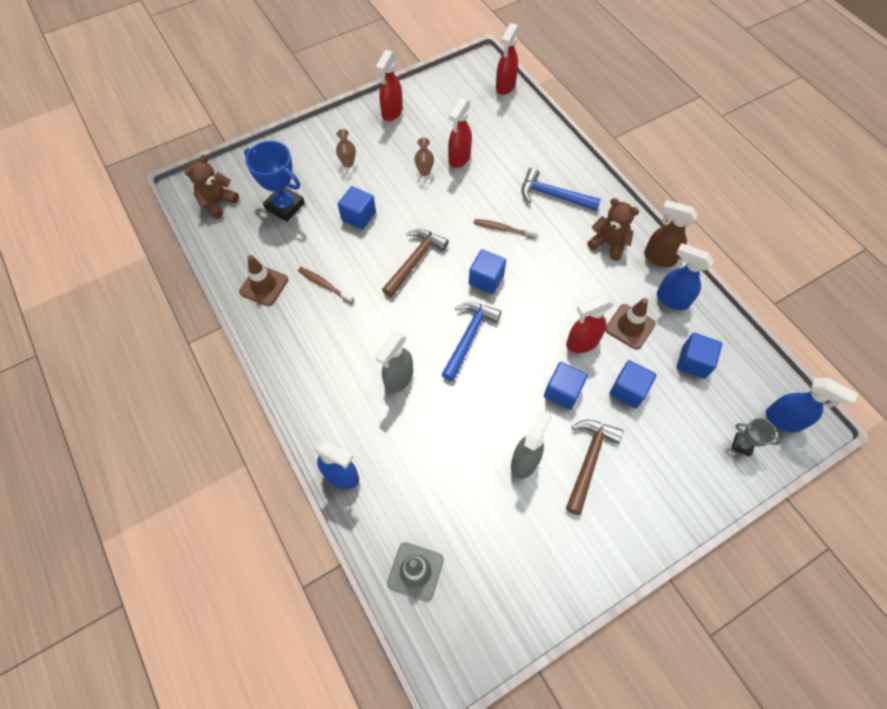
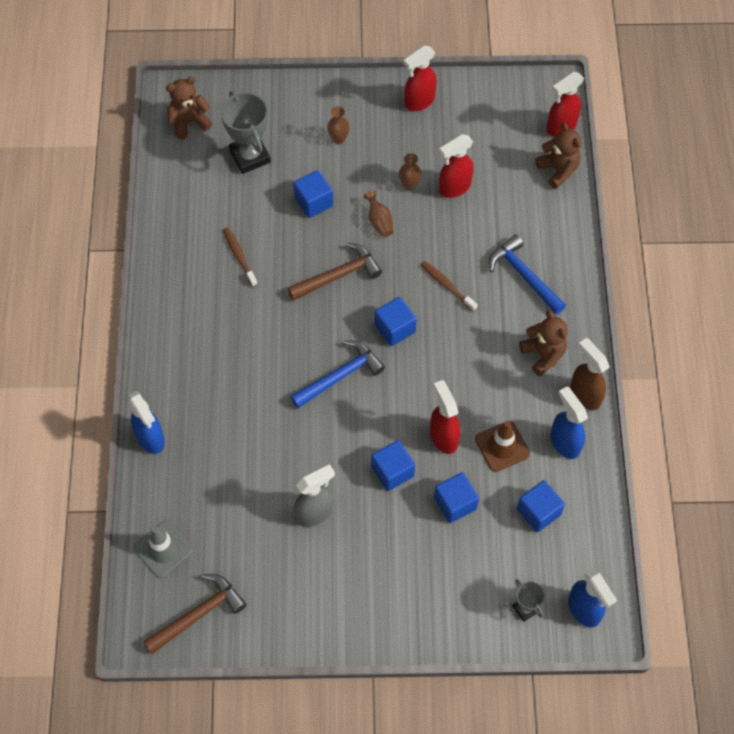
camera: 30 degrees right, 0 degrees up
brown traffic cone [239,255,288,306] -> none
blue trophy [244,141,305,222] -> grey trophy [221,91,271,174]
grey spray bottle [375,331,413,393] -> none
red spray bottle [566,295,614,353] -> red spray bottle turned 60 degrees clockwise [430,380,460,454]
brown hammer [566,420,623,515] -> brown hammer moved to [143,574,247,654]
none -> brown vase [363,190,394,237]
none -> brown teddy bear [535,122,581,189]

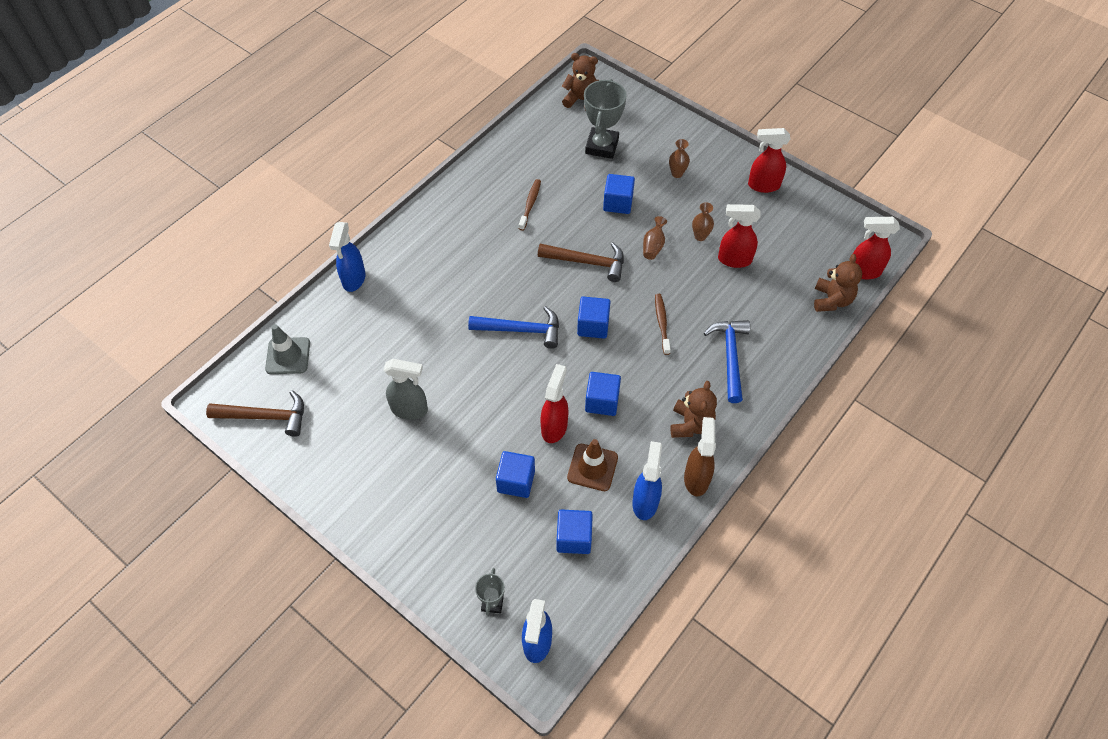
camera: 40 degrees right, 5 degrees down
blue cube [371,440,415,491] -> blue cube moved to [585,372,621,416]

